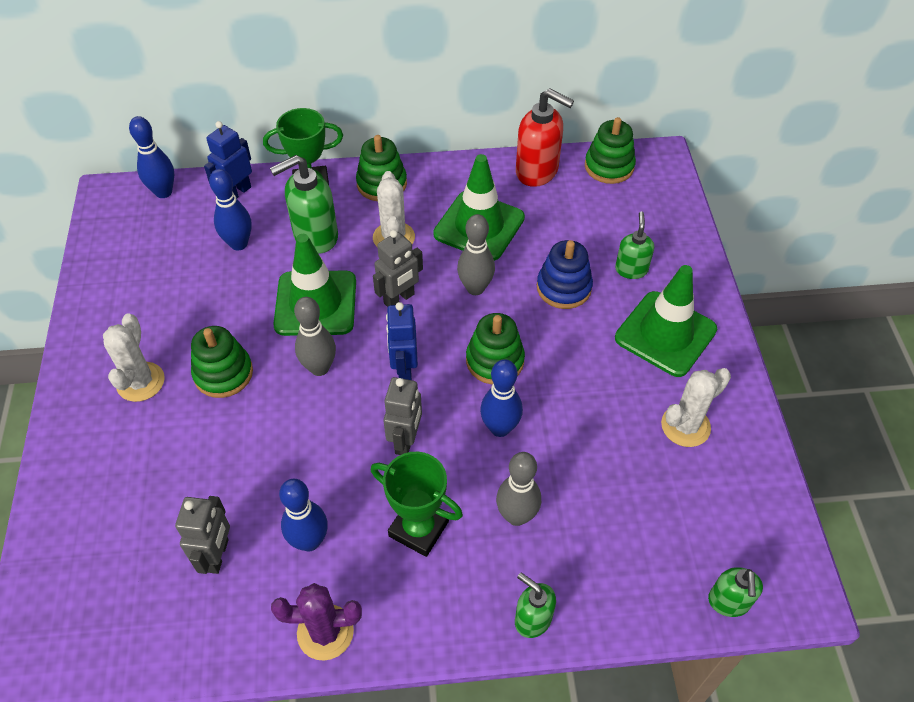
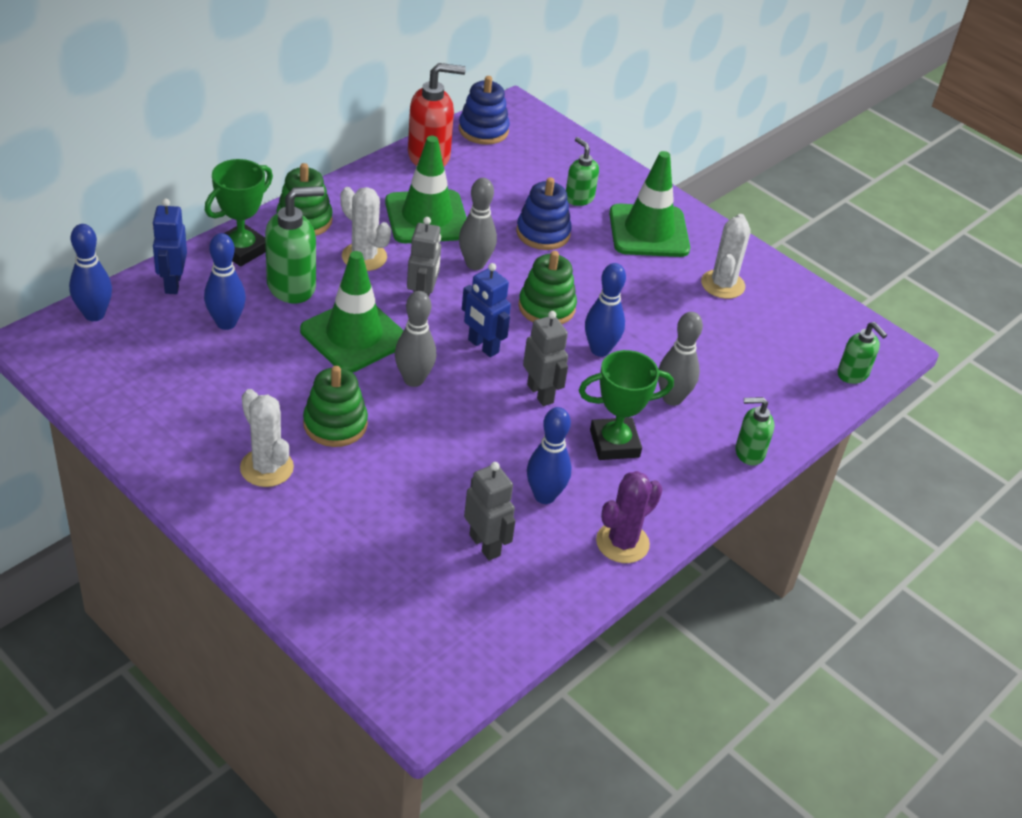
camera: 45 degrees left, 10 degrees down
green soap dispenser [270,155,338,254] -> green soap dispenser turned 135 degrees counterclockwise [265,186,324,304]
green stacking toy [585,117,636,184] -> blue stacking toy [459,76,510,145]

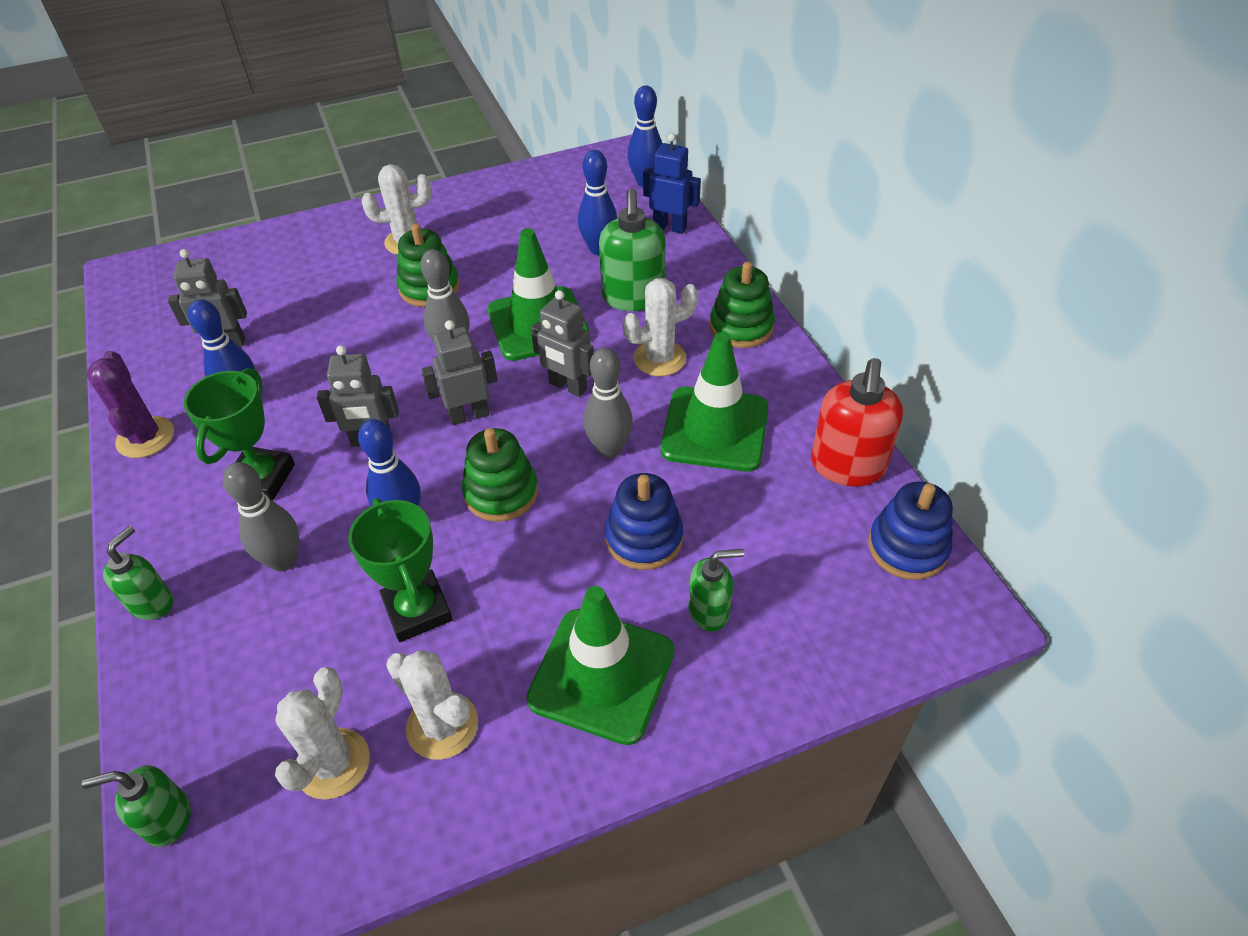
camera: 120 degrees right, 5 degrees up
green trophy [205,159,273,267] -> green trophy moved to [348,498,453,642]
blue robot [462,263,511,357] -> grey robot [421,320,498,425]
none -> white cactus [275,667,370,800]

